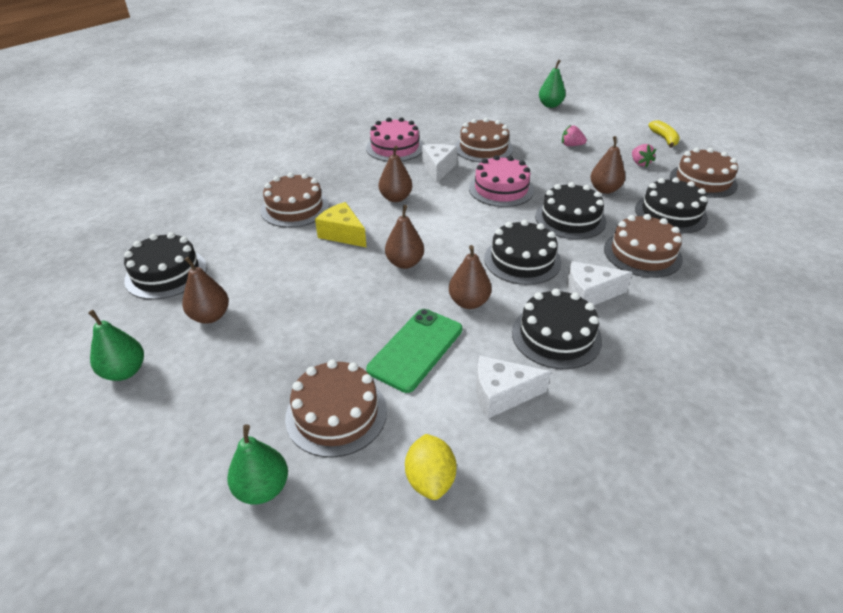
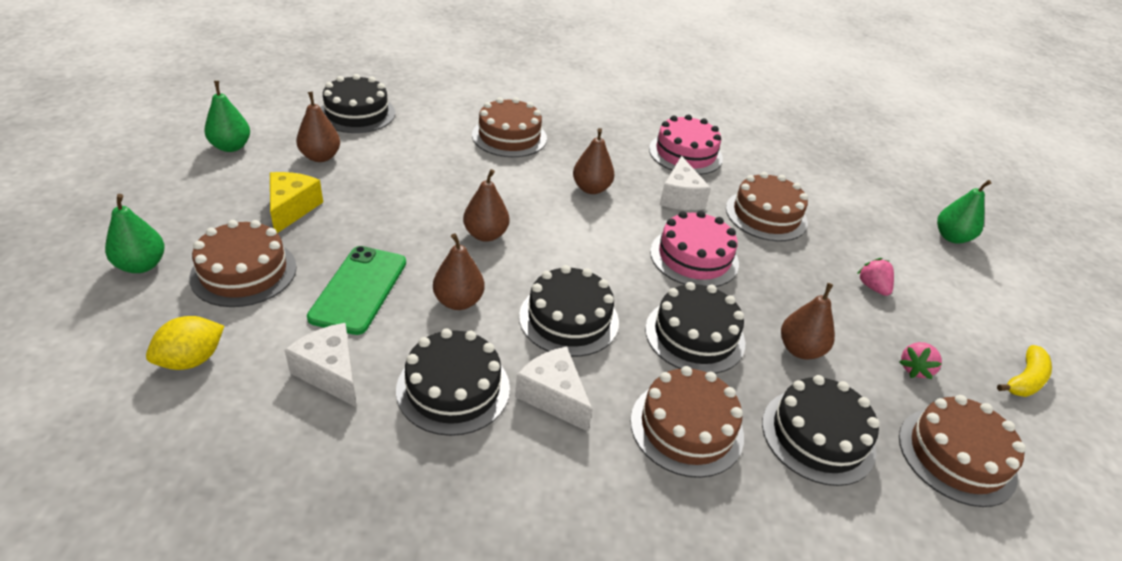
camera: 50 degrees right, 0 degrees up
yellow cheese [315,202,367,248] -> yellow cheese moved to [270,172,323,233]
green phone [366,309,462,393] -> green phone turned 75 degrees counterclockwise [307,246,406,335]
white cheese [422,144,457,184] -> white cheese turned 120 degrees clockwise [660,156,711,210]

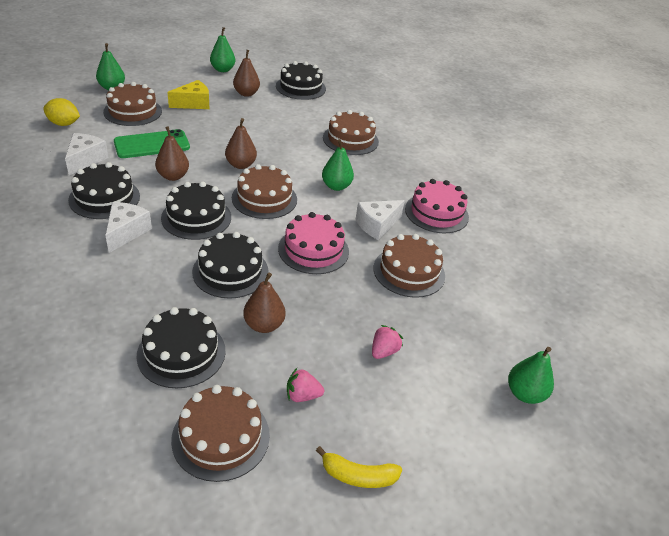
camera: 55 degrees right, 0 degrees up
brown pear [573,128,614,194] -> green pear [322,139,354,191]
brown cake [631,366,744,478] -> brown cake moved to [232,164,297,219]

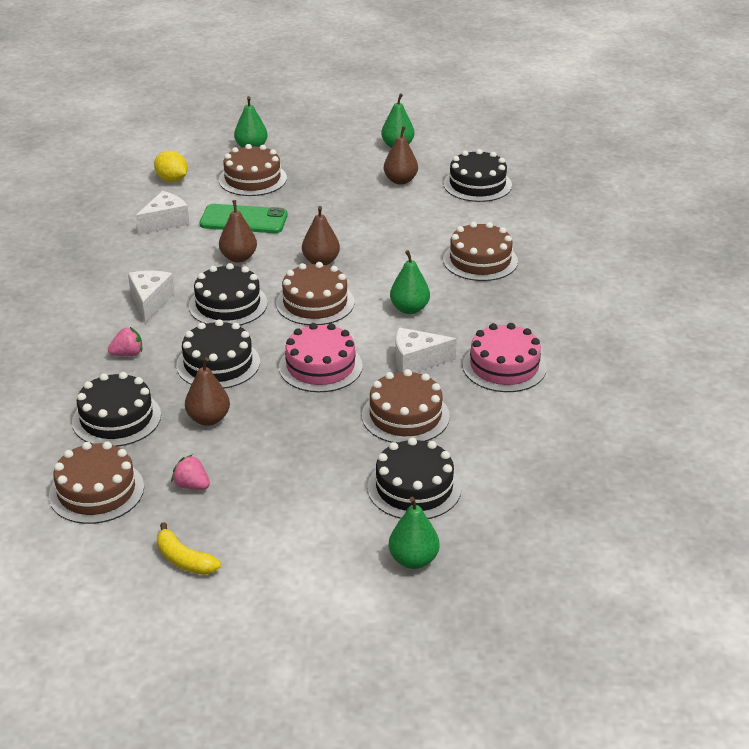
camera: 35 degrees right, 5 degrees down
black cake [68,162,140,219] -> black cake moved to [367,438,461,519]
white cheese [105,202,152,253] -> white cheese turned 45 degrees counterclockwise [128,271,175,323]
yellow cheese [167,80,209,109] -> none
pink strawberry [372,325,403,359] -> pink strawberry moved to [108,327,142,356]

